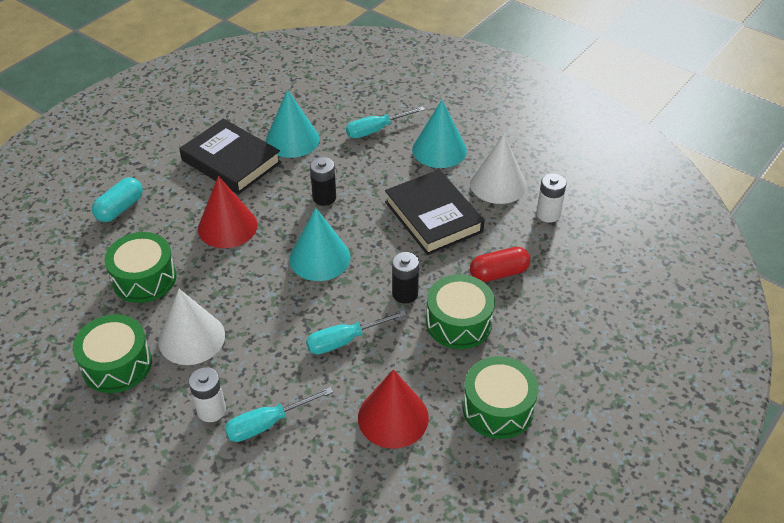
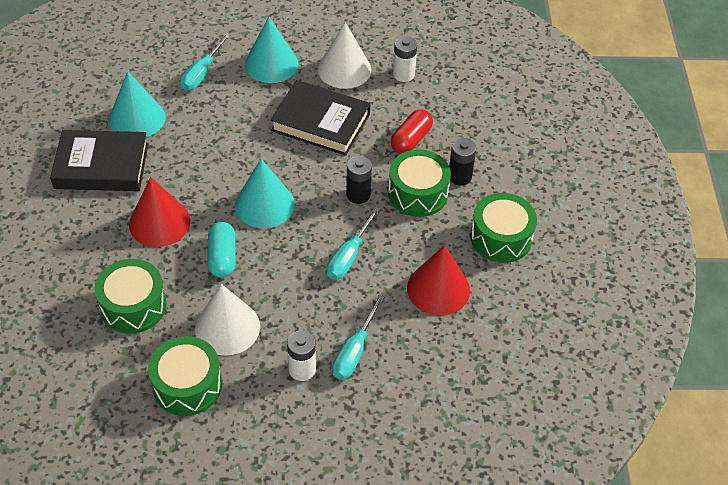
camera: 40 degrees left, 5 degrees up
turquoise capsule [92,177,143,222] -> turquoise capsule moved to [208,222,235,278]
black battery [310,157,336,206] -> black battery moved to [449,138,476,186]

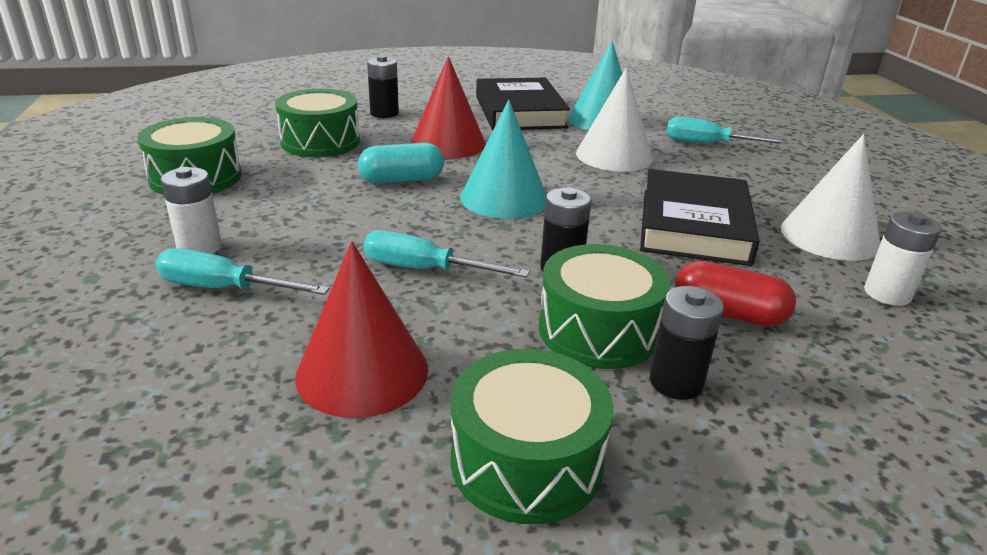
camera: 80 degrees right, 20 degrees down
white cone [195,284,260,356] -> white cone moved to [576,68,653,172]
turquoise cone [245,17,298,83] -> none
none -> black battery [367,55,399,118]

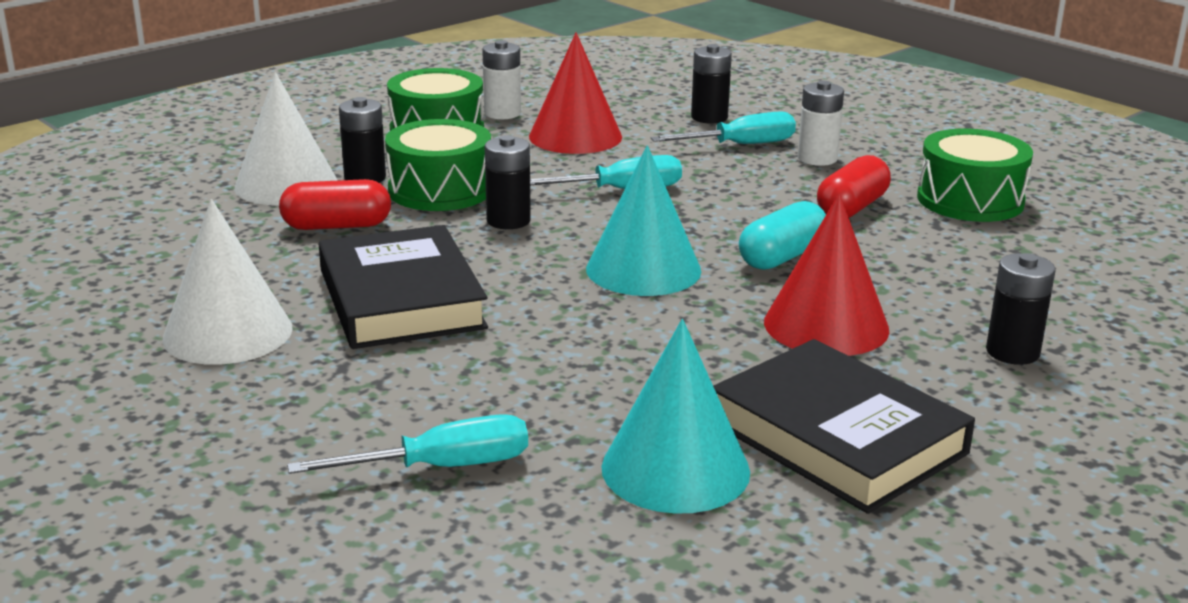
camera: 150 degrees right, 5 degrees down
green drum [275,89,360,157] -> none
white cone [576,68,653,172] -> white cone moved to [234,72,338,205]
white battery [864,212,942,306] -> white battery moved to [482,40,521,119]
none -> black battery [691,44,732,124]
none -> red capsule [817,155,891,218]

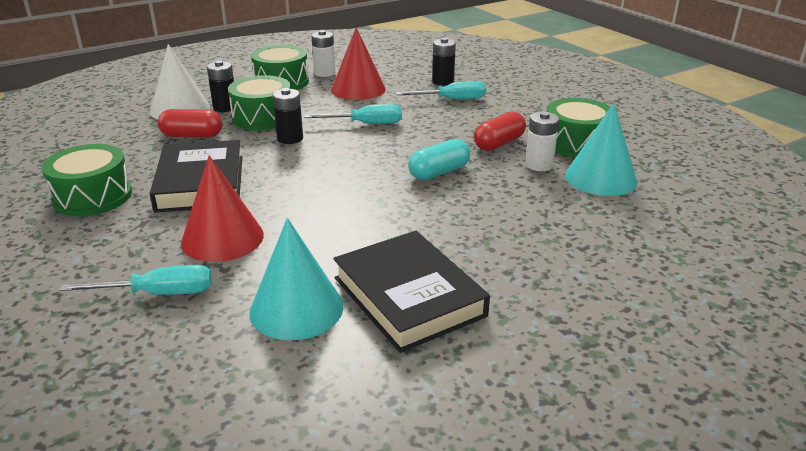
camera: 10 degrees right, 5 degrees up
white cone [162,199,293,365] -> green drum [42,144,132,216]
turquoise cone [586,145,701,296] -> turquoise cone moved to [565,103,637,196]
red cone [764,194,889,356] -> red cone moved to [181,155,264,262]
white battery [798,81,844,166] -> white battery moved to [525,111,559,171]
black battery [986,253,1056,365] -> none

